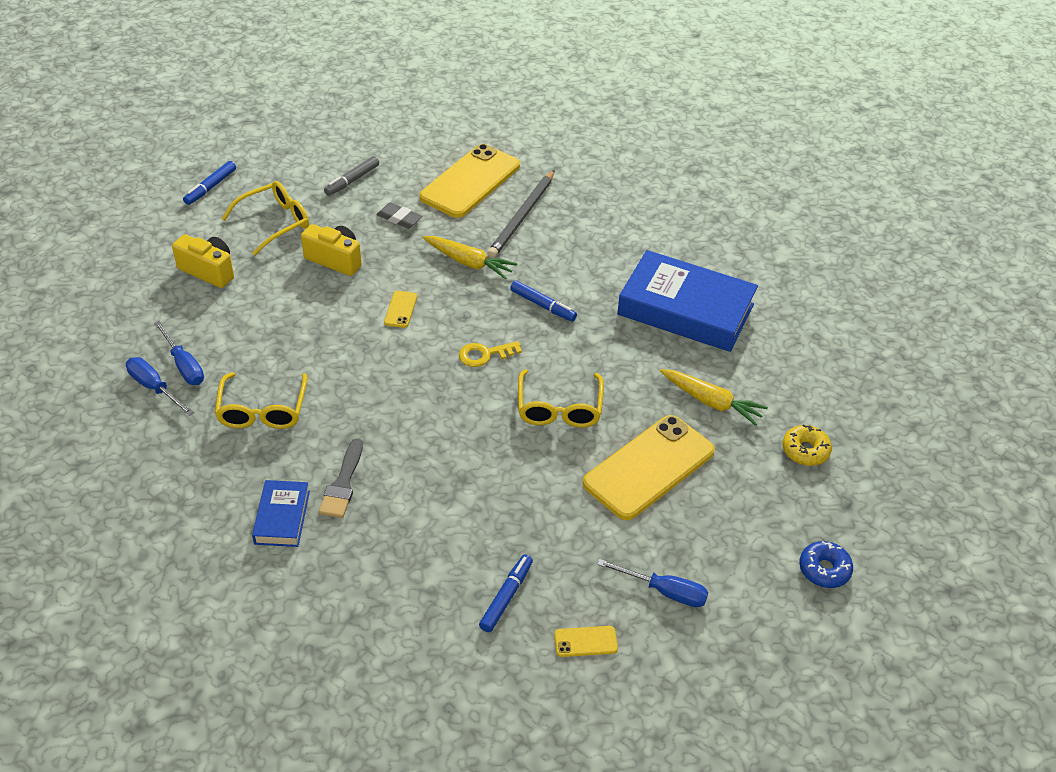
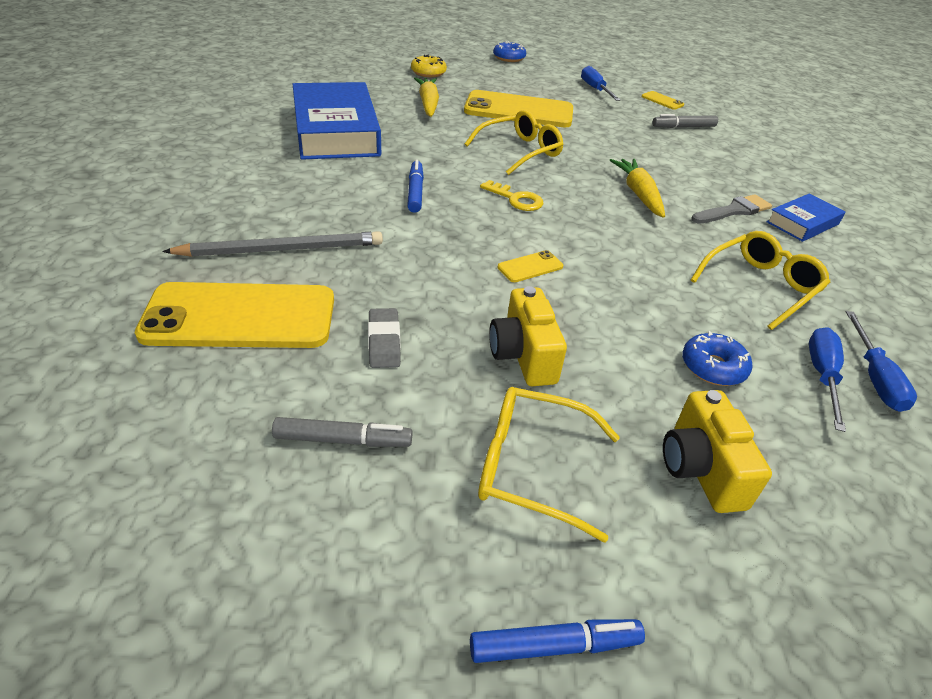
camera: 130 degrees left, 5 degrees down
yellow carrot [423,236,518,279] -> yellow carrot moved to [610,159,665,218]
blue marker [479,555,533,632] -> grey marker [652,114,718,128]
none -> blue donut [682,331,752,386]

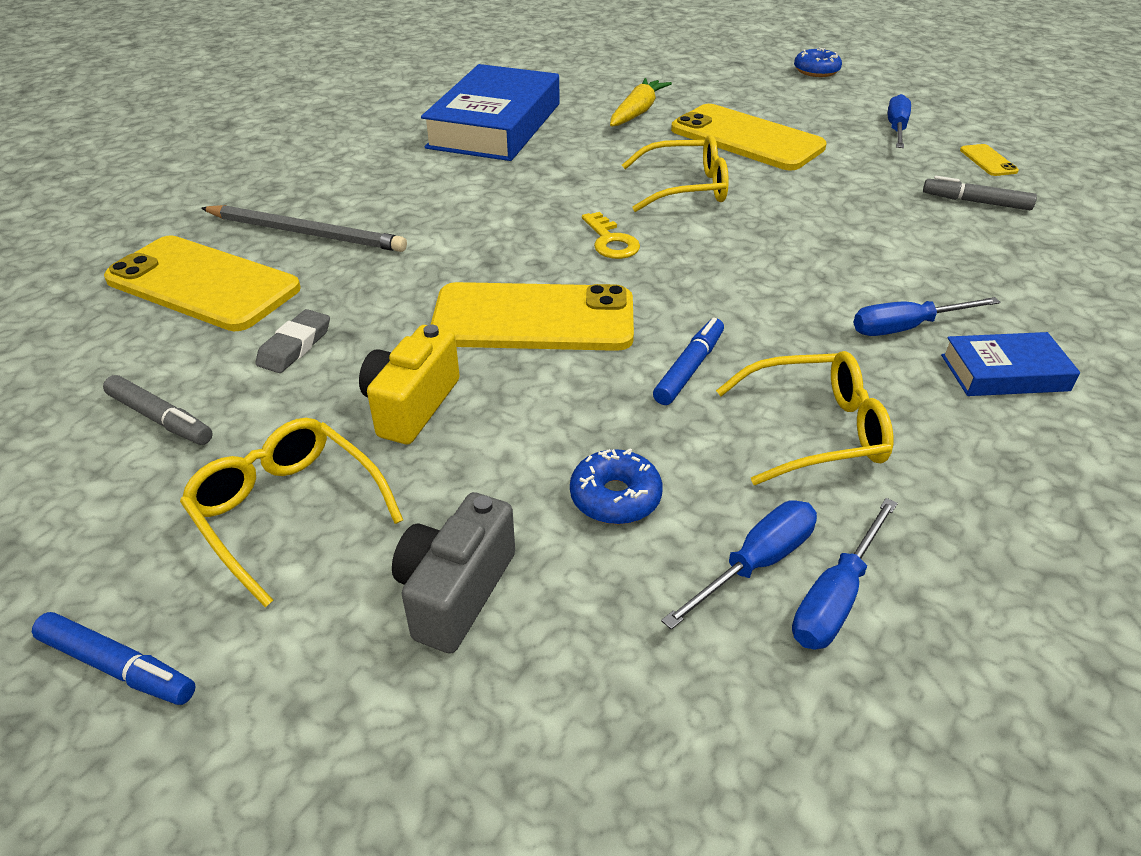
camera: 35 degrees right, 0 degrees up
blue marker [407,160,424,213] -> blue marker moved to [653,317,724,405]
yellow donut [411,54,447,77] -> none
yellow phone [498,250,563,282] -> yellow phone [431,282,634,351], size x2.45
yellow carrot [610,159,665,218] -> none
yellow camera [663,390,772,513] -> grey camera [392,492,515,653]
grey brush [691,194,772,224] -> blue screwdriver [853,297,1000,336]

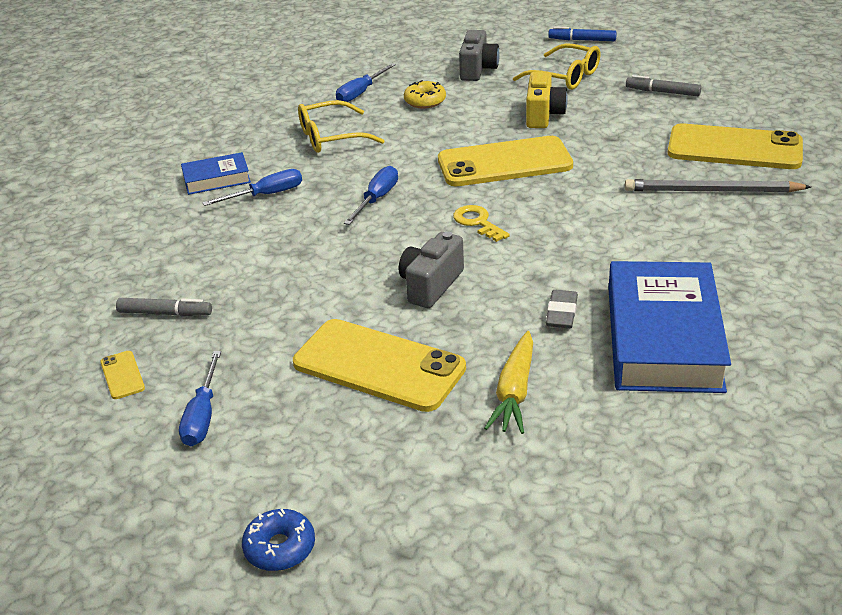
camera: 170 degrees right, 5 degrees down
grey eraser [255,309,330,373] -> grey eraser moved to [546,290,578,328]
blue donut [570,449,663,524] -> yellow donut [404,80,446,109]
yellow glasses [622,135,729,212] -> grey camera [399,232,464,308]
blue marker [653,317,724,405] -> none
blue screwdriver [792,498,898,649] -> blue screwdriver moved to [344,166,398,225]

